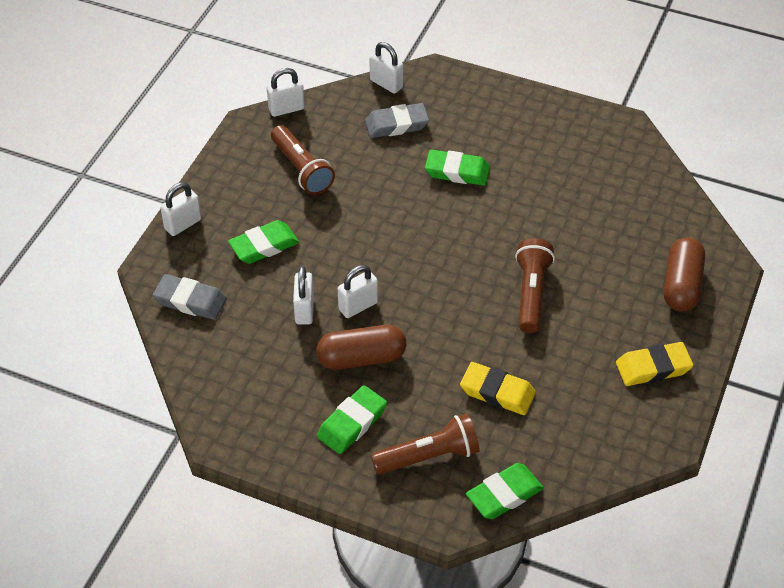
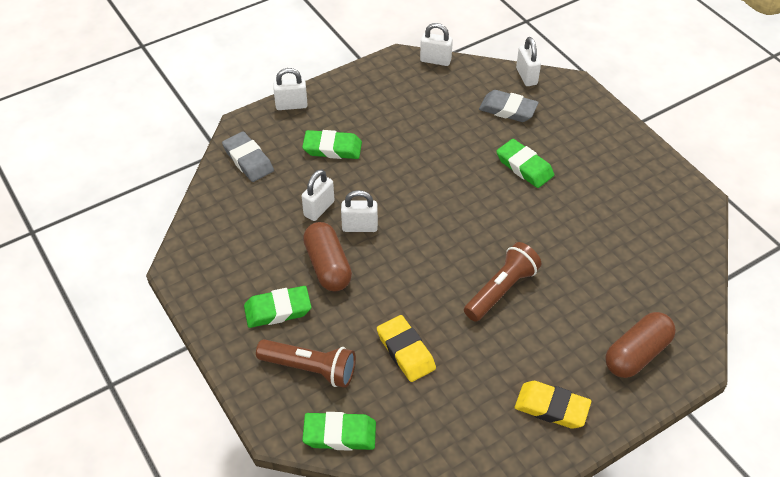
camera: 35 degrees right, 0 degrees up
brown flashlight [271,125,335,195] -> none
brown capsule [317,325,406,370] -> brown capsule turned 45 degrees clockwise [303,222,352,291]

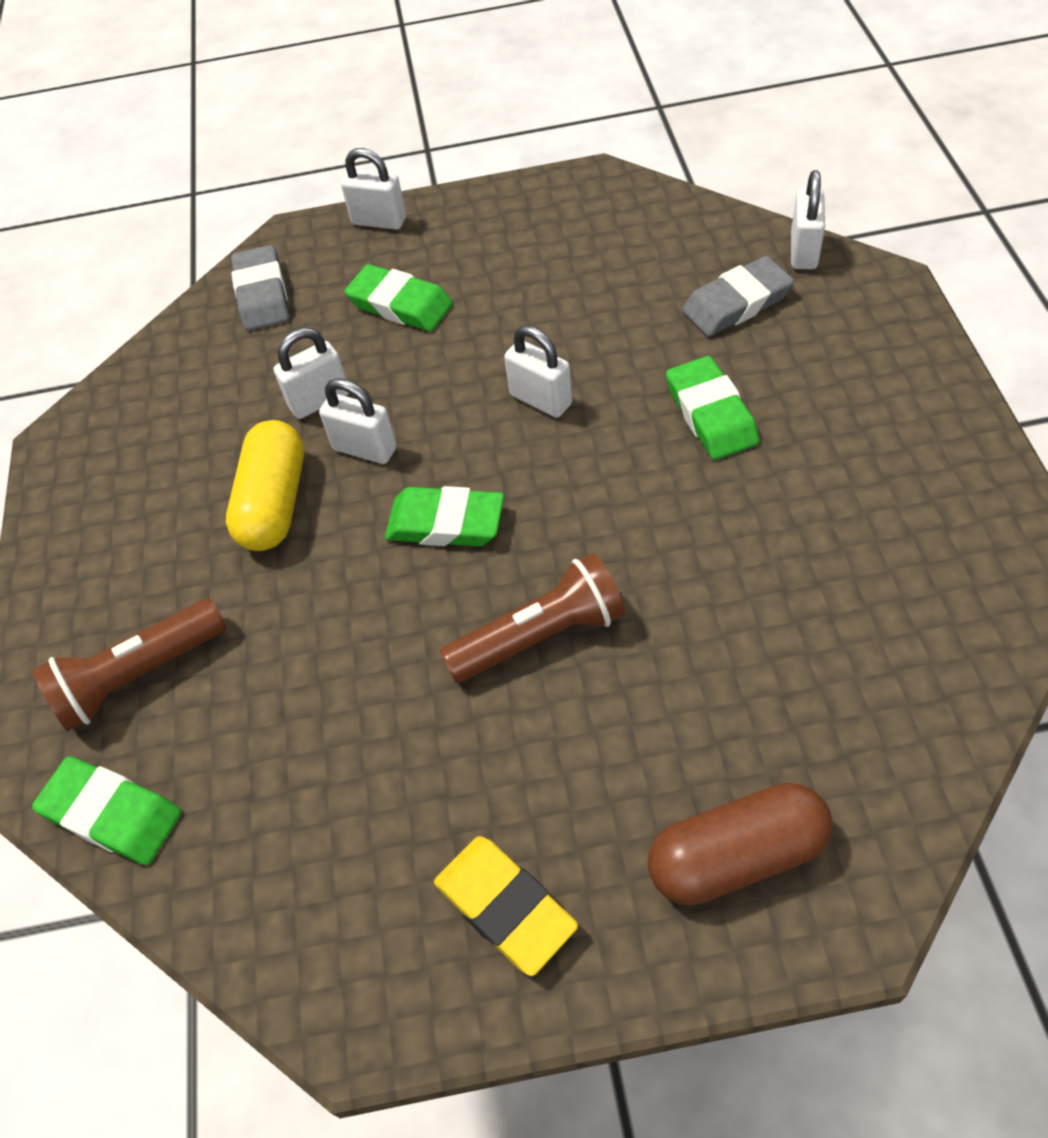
camera: 30 degrees right, 5 degrees up
green eraser [244,286,311,328] -> green eraser moved to [385,486,504,547]
brown flashlight [256,339,356,388] -> brown flashlight turned 105 degrees clockwise [32,599,226,731]
brown capsule [303,222,352,291] -> yellow capsule [226,420,304,551]
yellow eraser [377,315,436,382] -> none
white padlock [420,23,453,66] -> white padlock moved to [504,326,572,418]
grey eraser [479,90,539,122] -> grey eraser turned 75 degrees counterclockwise [682,256,794,336]

